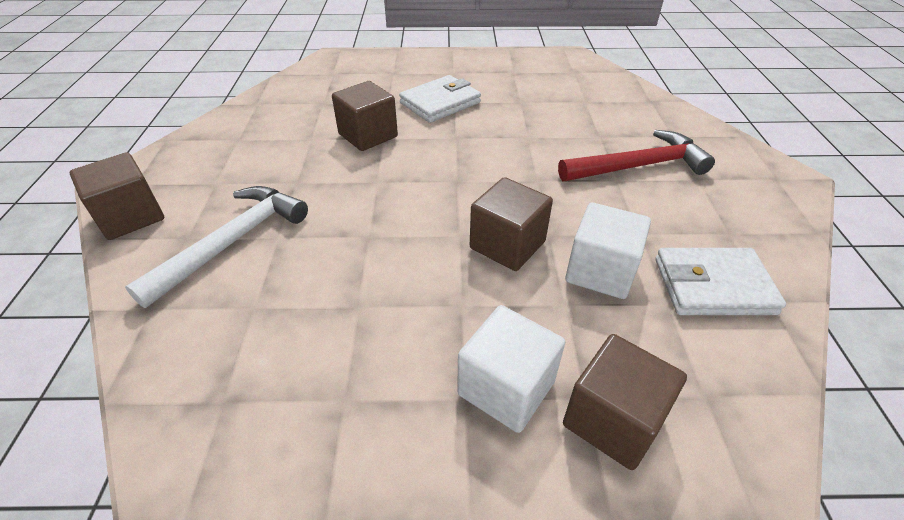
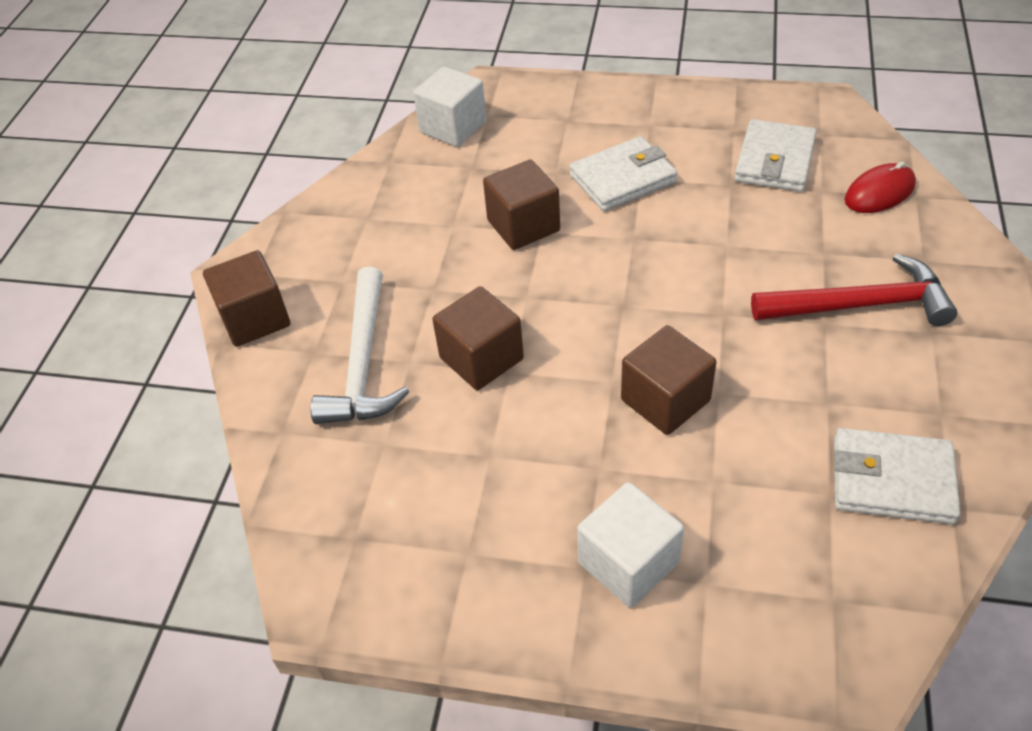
camera: 15 degrees right, 5 degrees up
white hammer [125,186,308,308] -> white hammer turned 135 degrees clockwise [311,267,409,424]
brown cube [563,334,687,470] -> brown cube moved to [432,286,524,390]
white cube [565,202,651,299] -> white cube moved to [413,66,487,147]
none -> white wallet [734,119,817,192]
none -> red mouse [844,161,916,213]

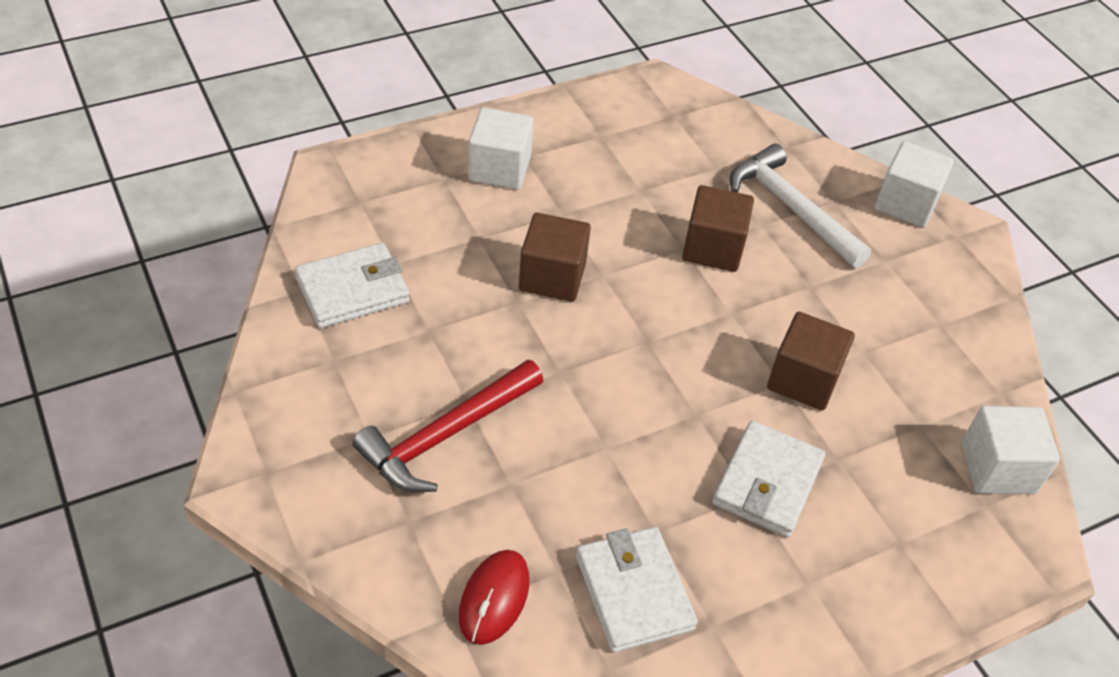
camera: 135 degrees right, 0 degrees up
brown cube [203,250,290,347] -> white cube [875,141,954,227]

